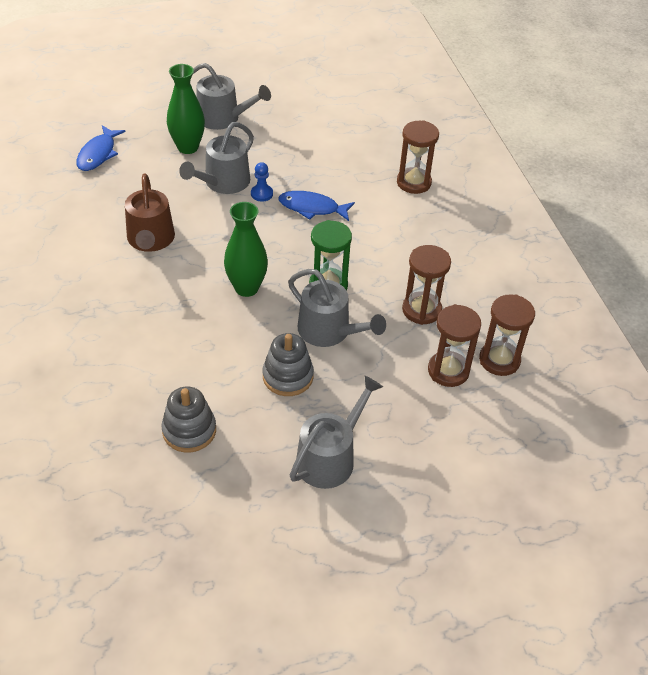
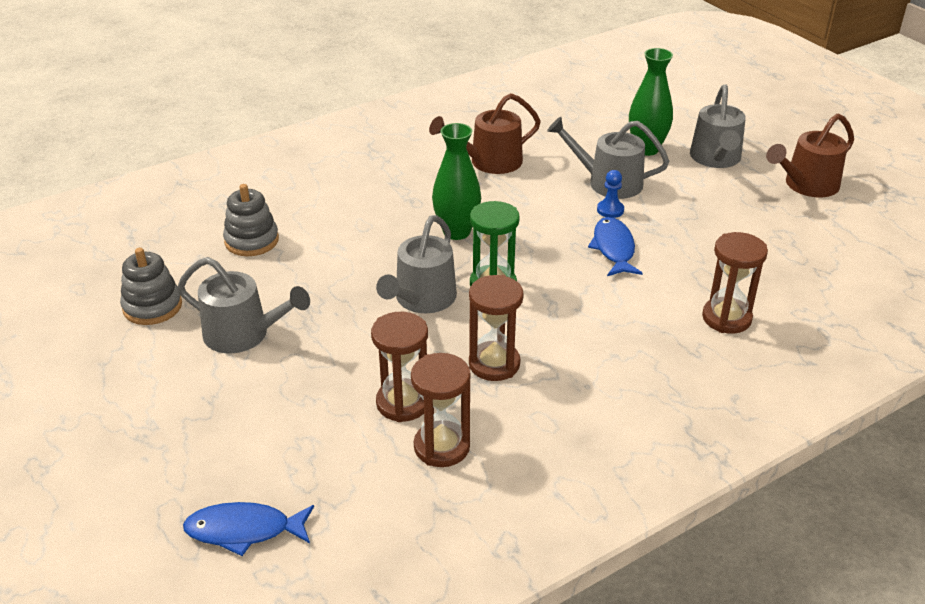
camera: 75 degrees right, 10 degrees down
blue fish [76,125,125,171] -> blue fish moved to [183,502,314,556]
grey stacking toy [263,333,314,396] -> grey stacking toy moved to [120,248,182,325]
none -> brown watering can [766,114,854,197]

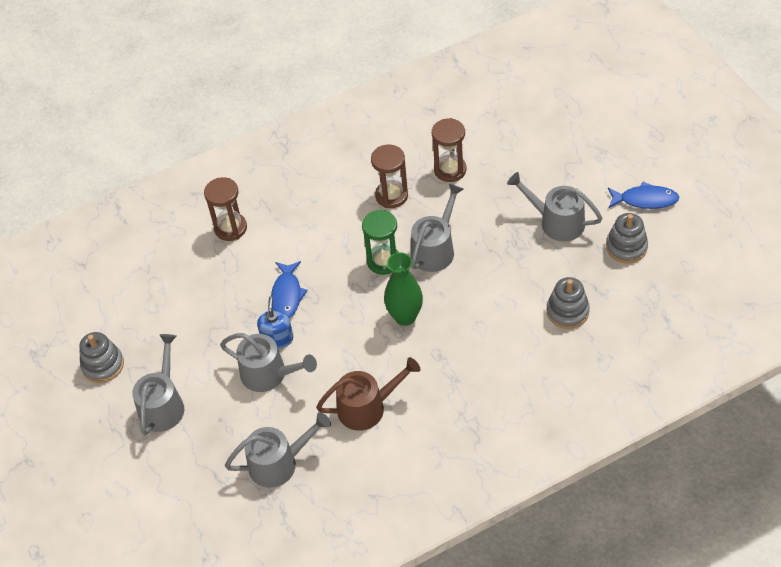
camera: 170 degrees left, 15 degrees up
blue fish [183,502,314,556] -> blue fish moved to [608,182,679,209]
brown hourglass [411,353,471,467] -> none
blue pawn [597,170,624,218] -> blue soap dispenser [257,296,293,349]
green vase [629,48,673,156] -> none
brown watering can [766,114,854,197] -> grey stacking toy [79,332,124,383]
none -> grey watering can [225,412,331,488]

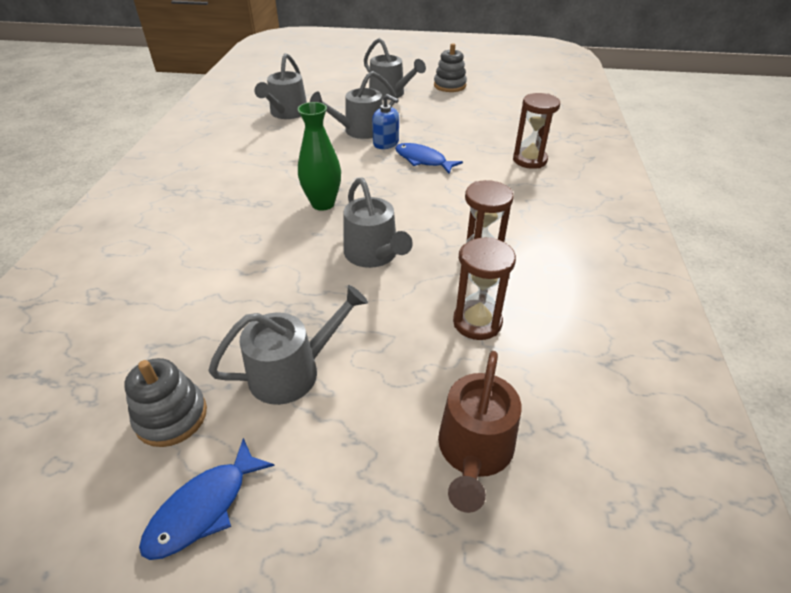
camera: 120 degrees right, 10 degrees down
brown watering can [316,357,421,431] -> brown watering can moved to [438,351,521,513]
green hourglass [362,210,399,275] -> none
grey stacking toy [546,277,590,329] -> none

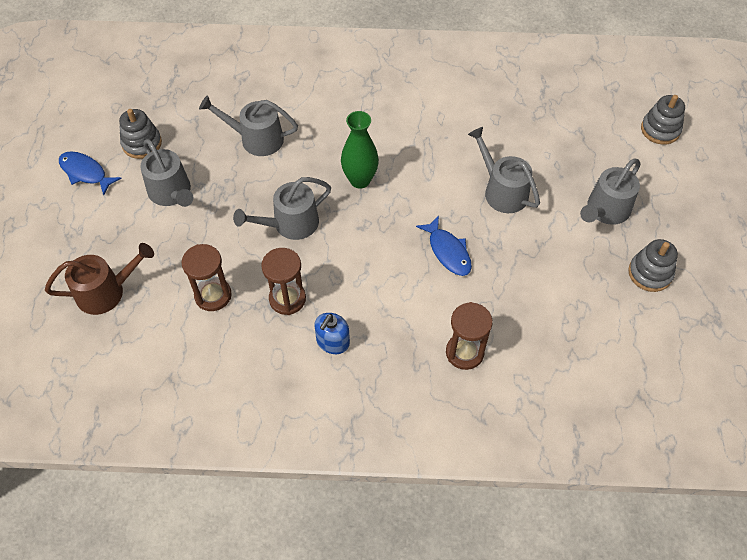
camera: 85 degrees right, 15 degrees up
grey watering can [255,53,307,119] -> grey watering can moved to [199,95,298,156]
blue soap dispenser [372,94,399,149] -> blue soap dispenser moved to [314,313,350,354]
blue fish [395,143,463,174] -> blue fish turned 120 degrees clockwise [416,216,472,276]
brown watering can [438,351,521,513] -> brown watering can turned 150 degrees clockwise [45,243,154,315]
none -> grey stacking toy [641,95,685,145]

